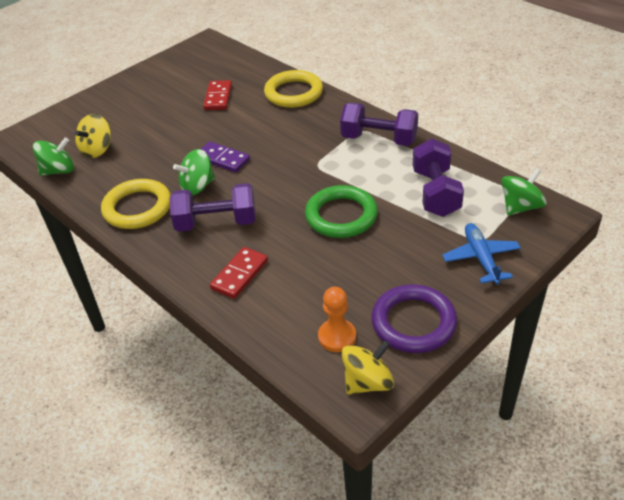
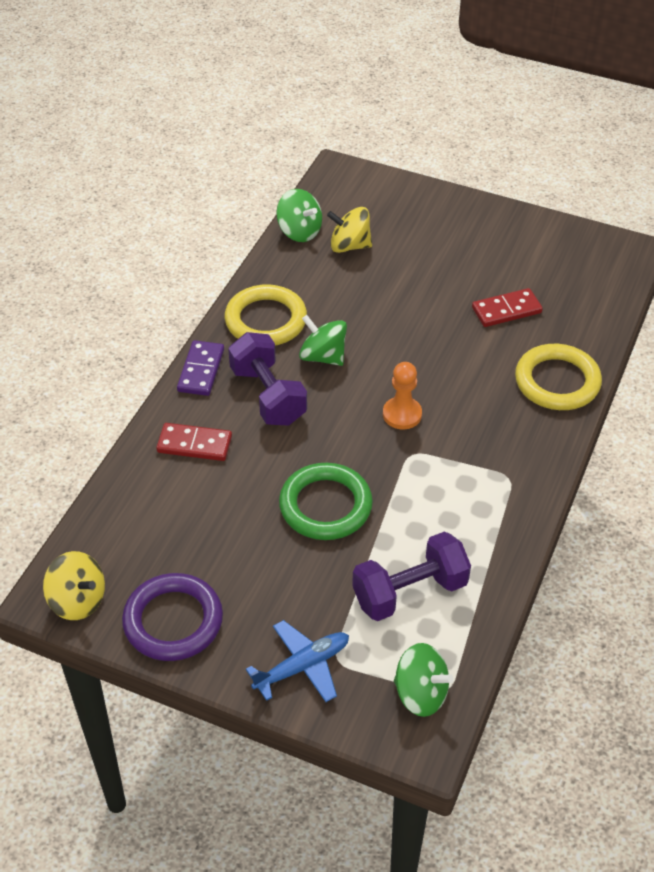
camera: 65 degrees right, 5 degrees up
purple domino [201,141,250,173] -> purple domino moved to [177,340,224,396]
orange pawn [318,287,356,352] -> orange pawn moved to [383,362,422,429]
purple dumbbell [340,103,418,146] -> none

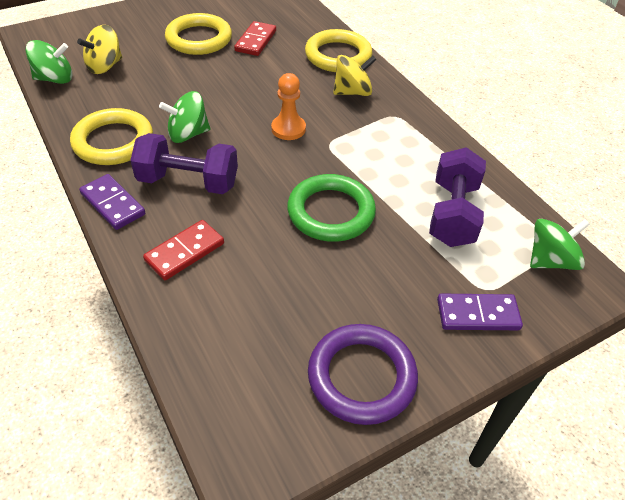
camera: 55 degrees left, 0 degrees up
yellow spinning top [43,551,105,620] -> yellow spinning top moved to [333,55,376,96]
blue plane [246,620,349,702] -> purple domino [437,294,523,330]
none -> yellow ring [165,13,232,55]

